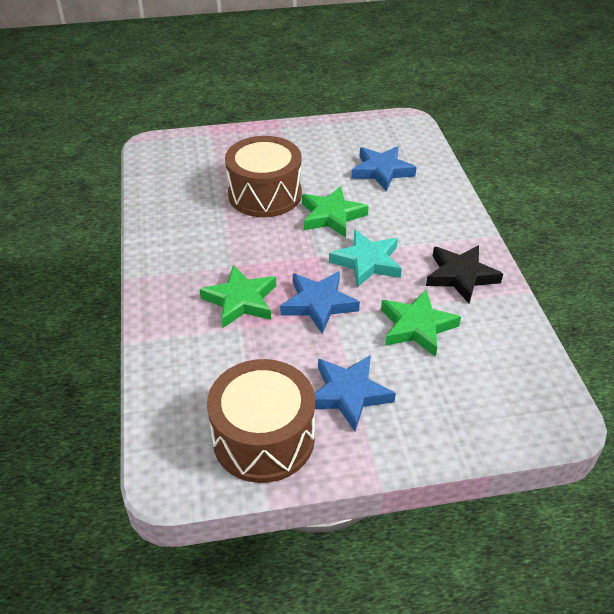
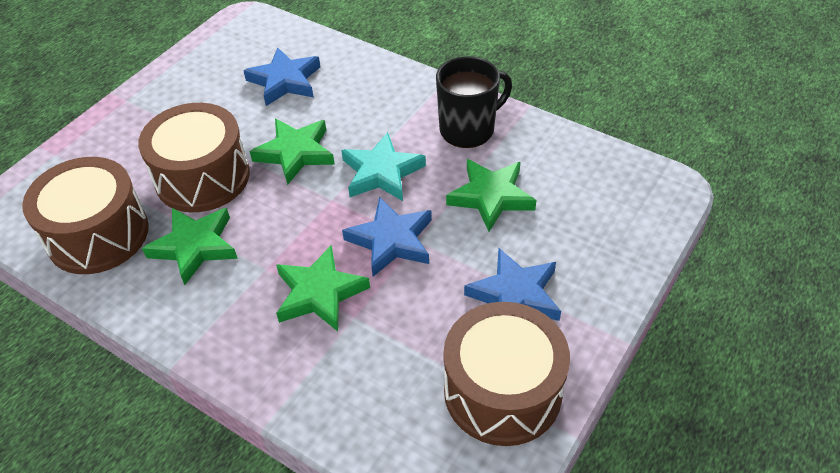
camera: 45 degrees left, 5 degrees up
black star [426,245,503,303] -> black mug [436,56,512,148]
none -> brown drum [22,157,149,274]
none -> green star [142,208,238,285]

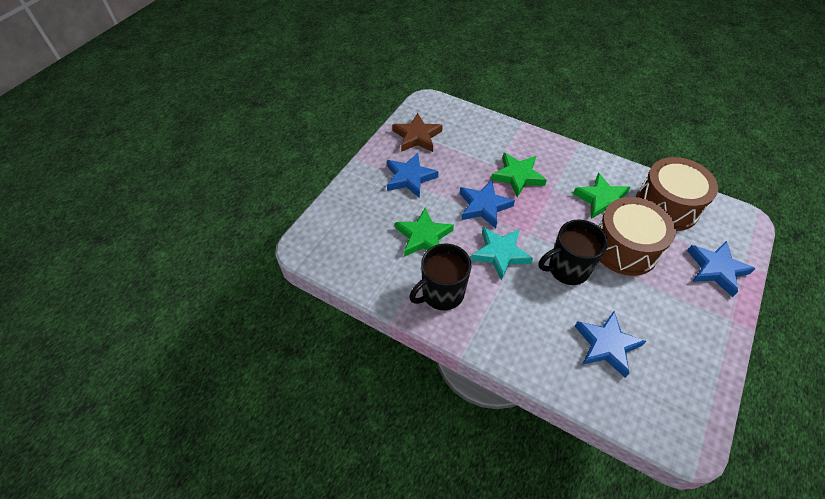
camera: 175 degrees right, 5 degrees up
green star [250,119,335,185] -> black mug [539,220,608,285]
brown drum [443,302,570,446] -> brown star [392,113,443,152]
none -> blue star [687,241,756,297]

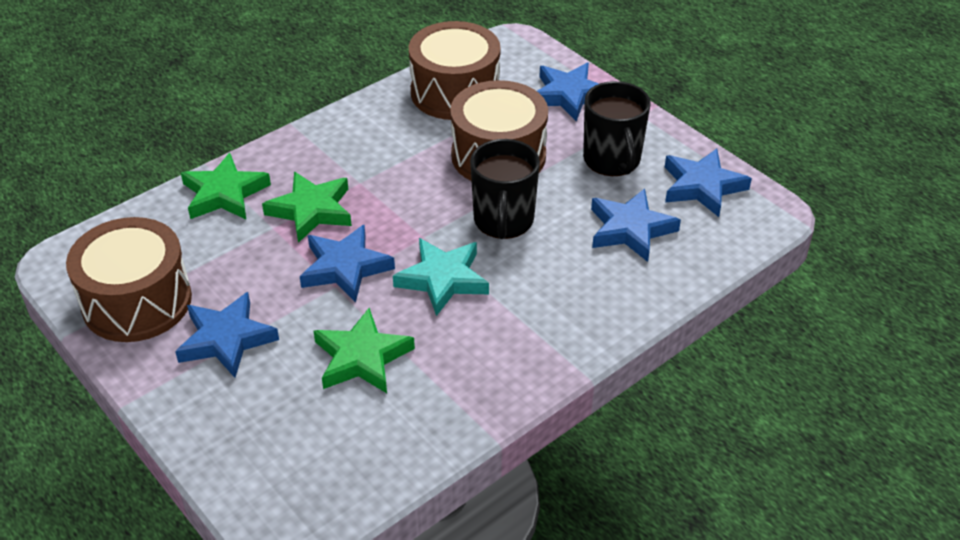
camera: 70 degrees left, 10 degrees down
brown star [392,113,443,152] -> brown drum [66,217,192,342]
black mug [409,244,471,311] -> black mug moved to [583,81,650,176]
green star [573,173,630,219] -> green star moved to [181,153,271,219]
none -> blue star [665,149,752,217]

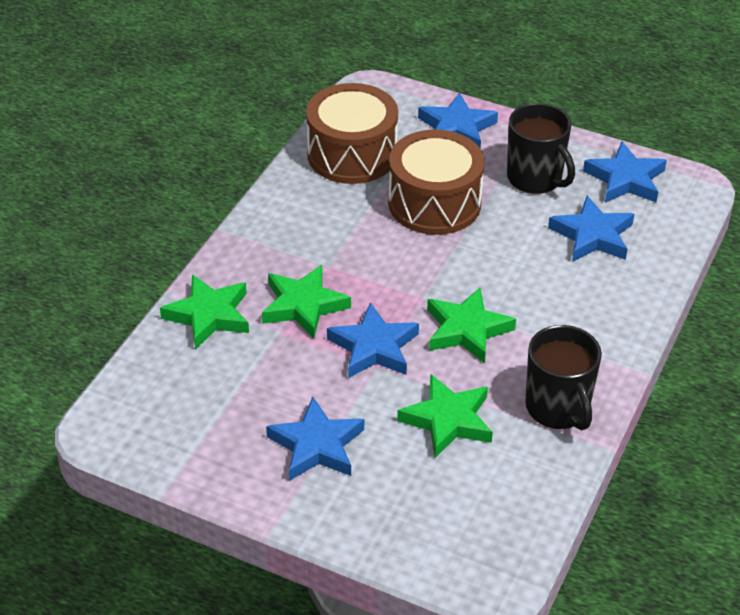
camera: 25 degrees left, 0 degrees up
brown drum [66,217,192,342] -> none
turquoise star [393,238,489,316] -> green star [427,288,516,363]
black mug [470,139,540,239] -> black mug moved to [525,325,602,430]

